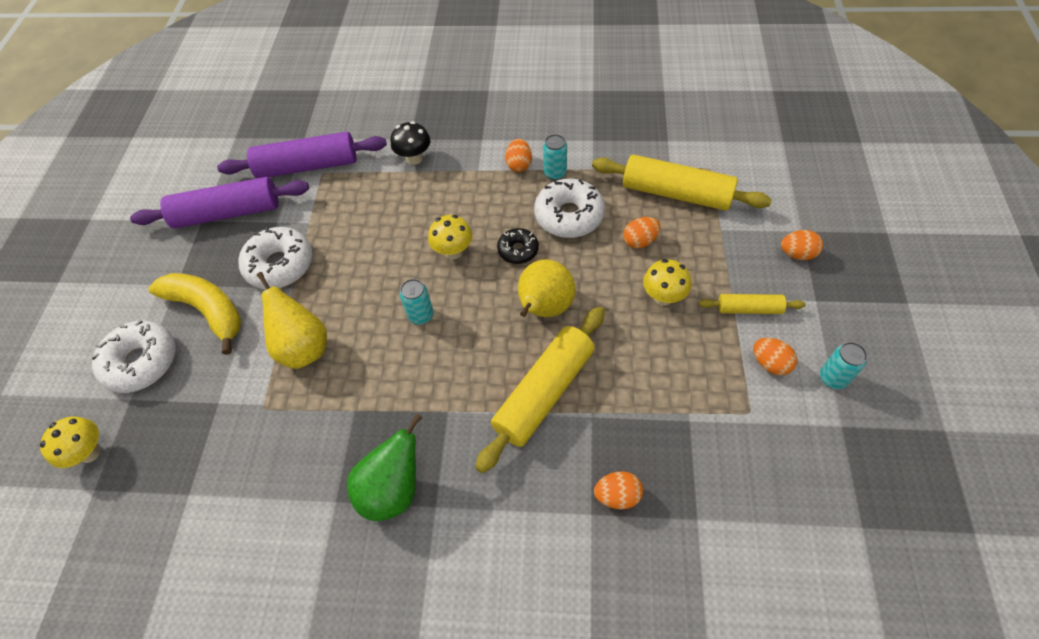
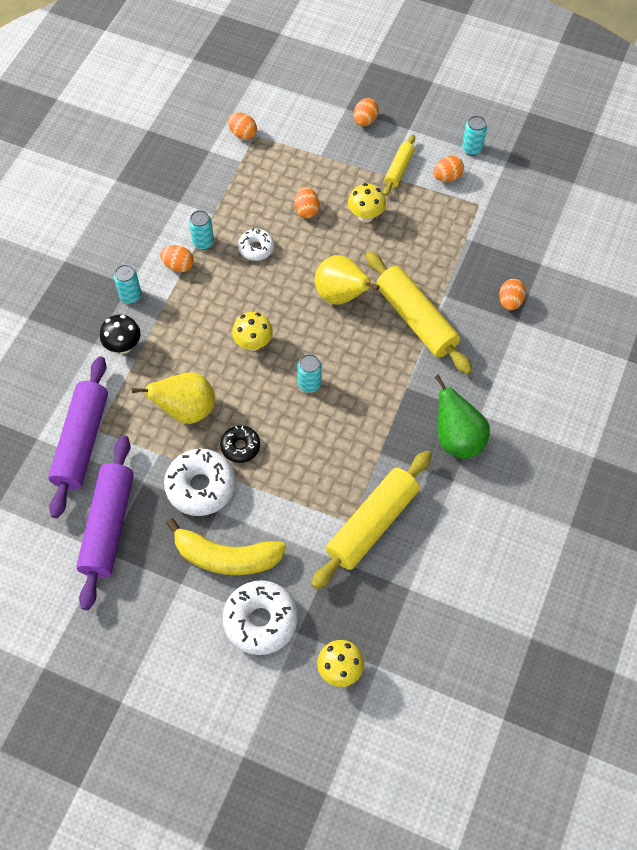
camera: 75 degrees left, 5 degrees up
yellow banana [149,273,241,355] -> yellow banana turned 135 degrees counterclockwise [166,518,286,575]
yellow pear [257,272,327,369] -> yellow pear moved to [131,372,215,424]
black donut [497,228,539,264] -> black donut moved to [220,425,260,463]
white donut [534,179,605,238] -> white donut [238,228,274,261], size x0.57
yellow rolling pin [592,154,772,211] -> yellow rolling pin moved to [311,451,432,589]
none -> turquoise can [114,265,142,304]
none -> orange egg [228,113,257,140]

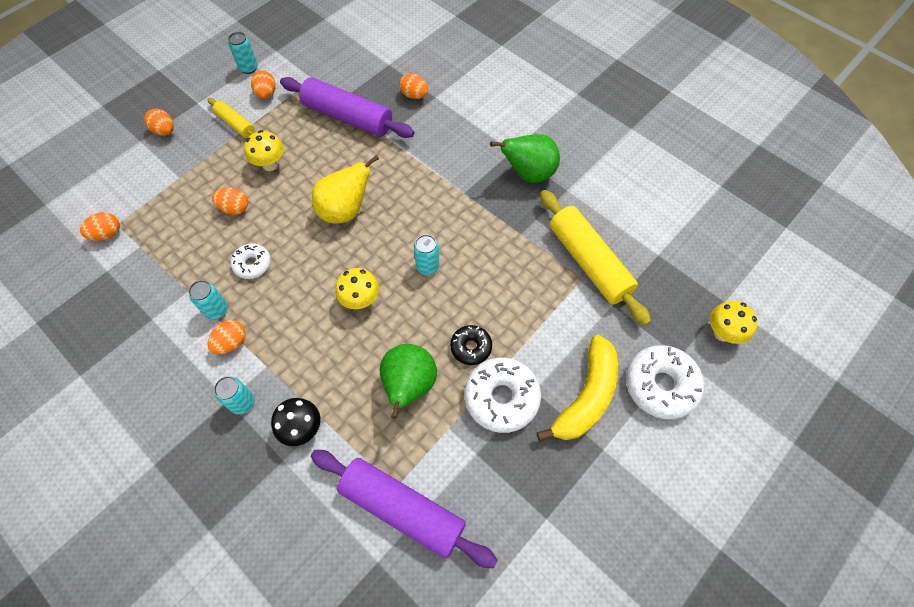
camera: 70 degrees left, 0 degrees up
purple rolling pin [76,435,134,610] -> purple rolling pin moved to [280,77,415,138]
yellow pear [131,372,215,424] -> green pear [379,344,437,419]
yellow rolling pin [366,251,472,374] -> none

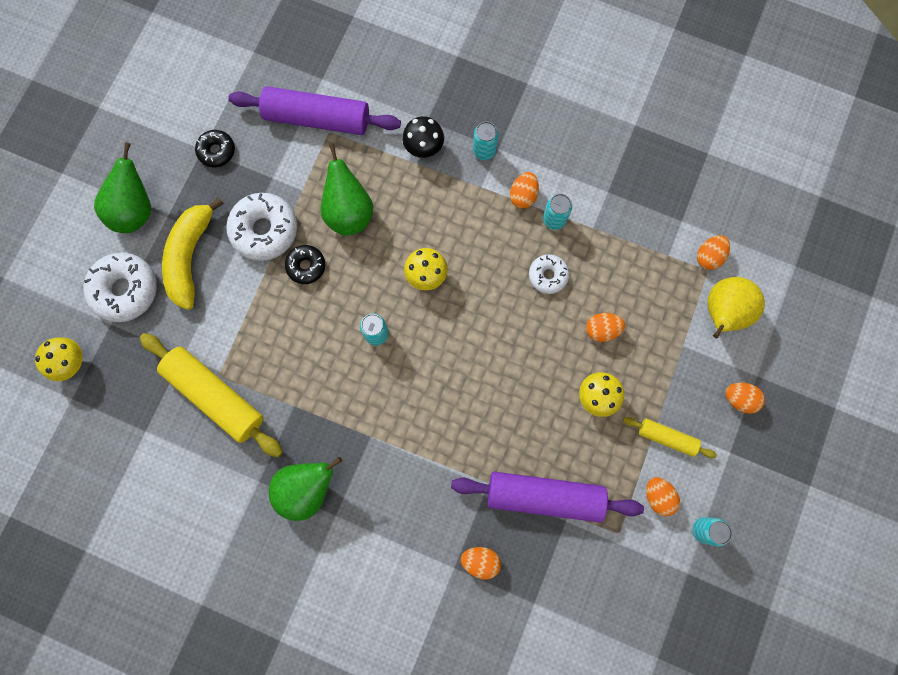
camera: 160 degrees right, 15 degrees up
yellow pear [312,155,379,224] -> yellow pear moved to [707,277,765,338]
none -> green pear [94,142,151,233]
none -> black donut [195,130,235,167]

